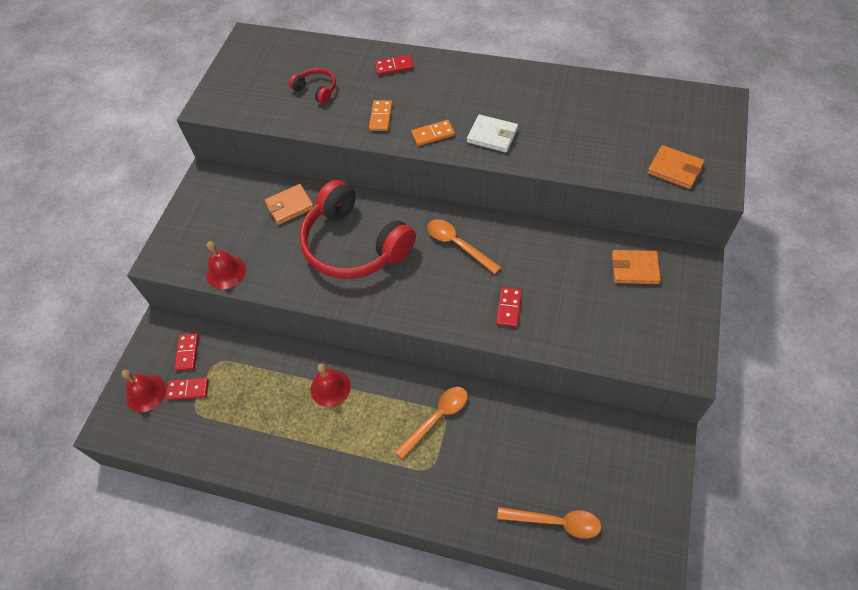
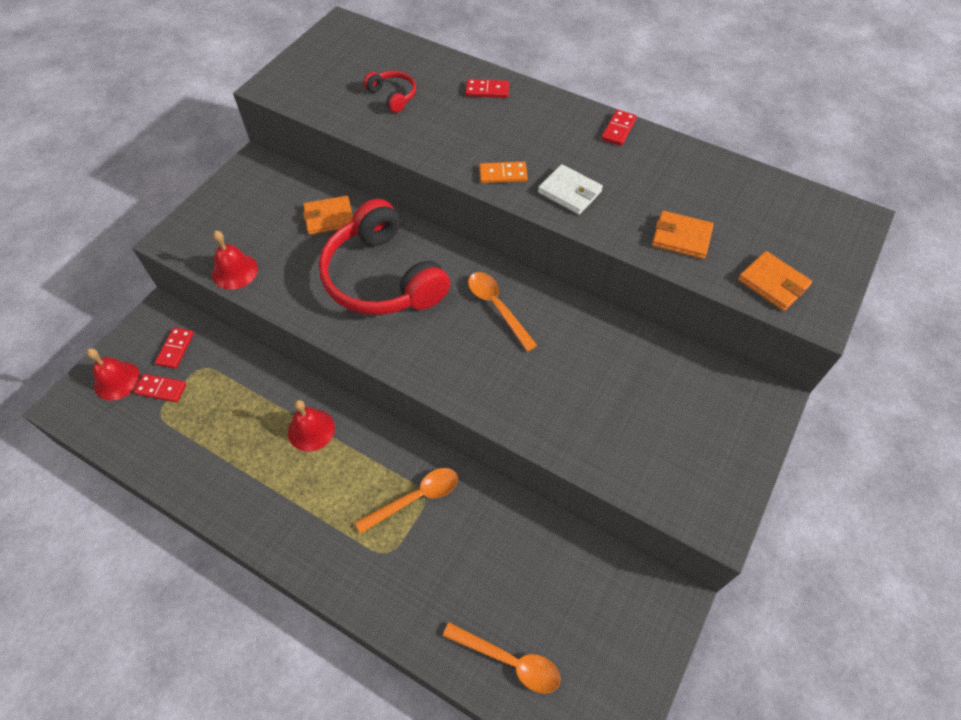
camera: 10 degrees right, 0 degrees up
orange domino [369,100,393,131] -> none
red domino [496,287,522,327] -> red domino moved to [601,110,637,146]
orange wallet [612,250,661,284] -> orange wallet moved to [652,211,714,259]

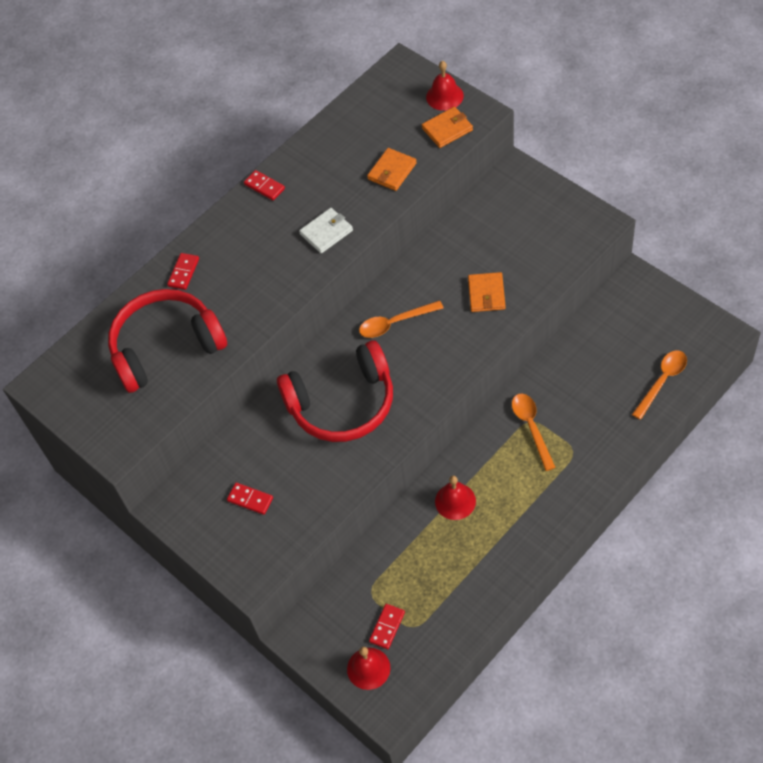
camera: 70 degrees left, 0 degrees up
red domino [155,327,194,369] -> red domino moved to [227,482,273,515]
red bell [212,231,258,290] -> red bell moved to [426,61,464,111]
orange wallet [303,196,353,235] -> orange wallet moved to [468,272,506,312]
red headphones [363,71,416,113] -> red headphones [108,289,227,393], size x2.32
orange domino [479,162,528,183] -> none

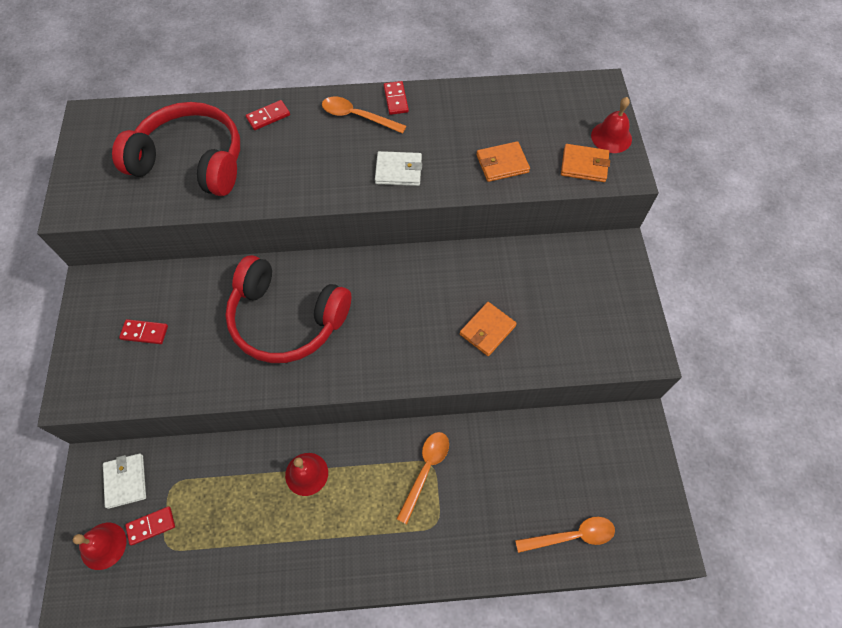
camera: 35 degrees right, 5 degrees up
red domino [227,482,273,515] -> red domino turned 60 degrees counterclockwise [119,319,168,344]
orange spoon [359,300,443,338] -> orange spoon moved to [322,97,406,134]
none -> white wallet [103,454,146,509]

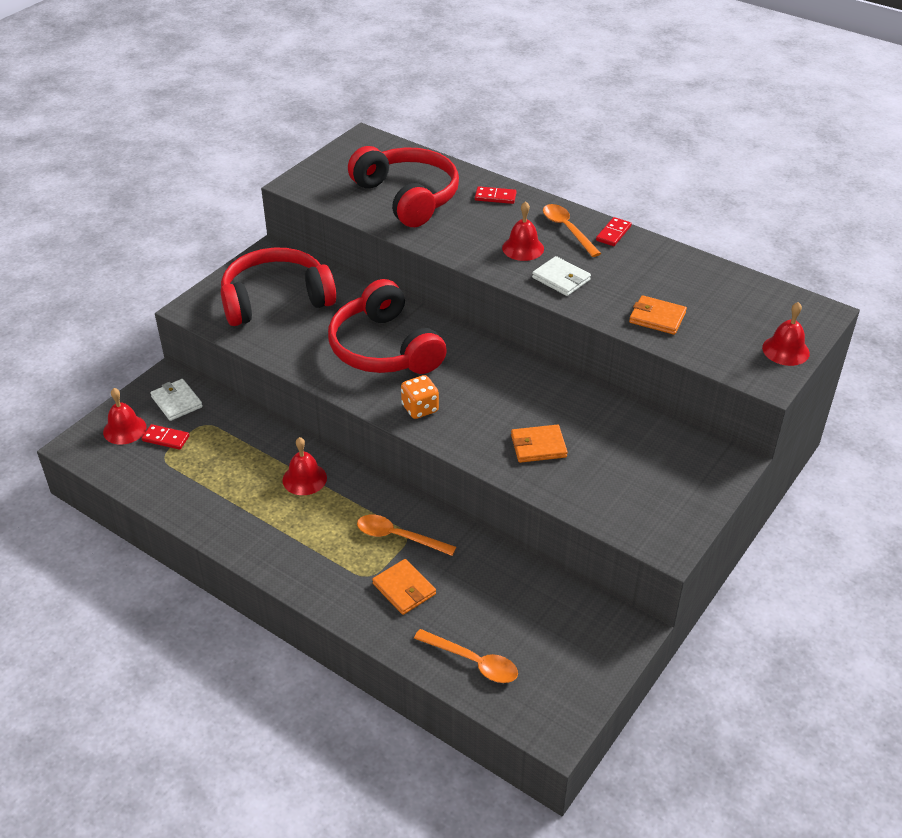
camera: 40 degrees right, 20 degrees down
white wallet [103,454,146,509] -> white wallet turned 60 degrees counterclockwise [150,379,203,421]
red domino [119,319,168,344] -> red headphones [221,247,336,326]
orange spoon [397,432,449,524] -> orange spoon turned 135 degrees counterclockwise [357,515,456,556]
orange wallet [561,144,610,182] -> orange wallet moved to [372,559,436,615]
none -> orange dice [401,375,439,419]
none -> red bell [502,201,544,261]

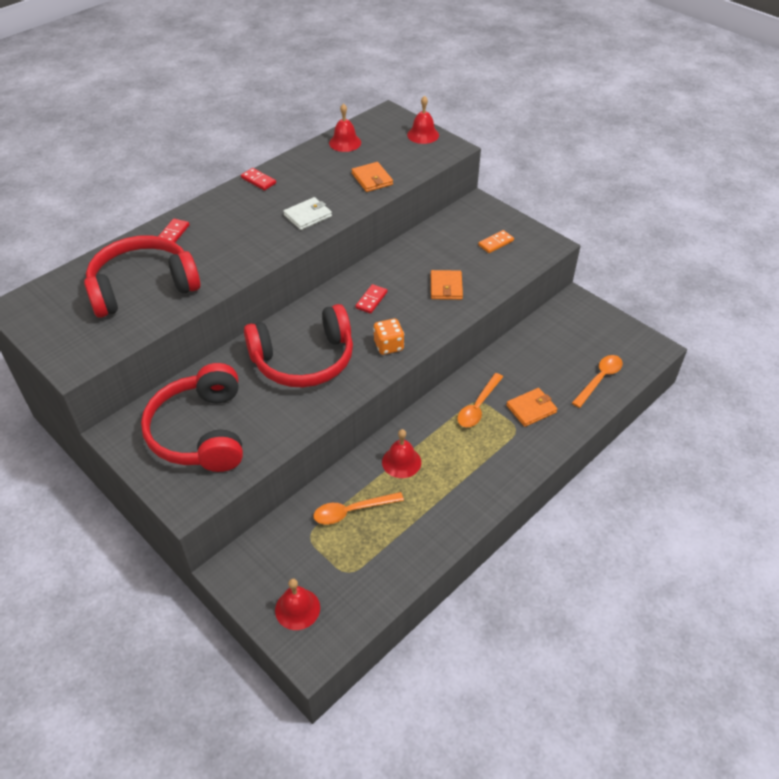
camera: 80 degrees left, 5 degrees up
red domino [142,424,190,450] -> red domino moved to [355,284,387,314]
white wallet [150,379,203,421] -> none
red bell [502,201,544,261] -> red bell moved to [329,103,361,152]
orange spoon [543,204,601,257] -> orange spoon moved to [314,492,404,525]
orange wallet [629,295,687,335] -> orange wallet turned 60 degrees counterclockwise [352,162,393,192]
none -> orange domino [478,230,514,253]

